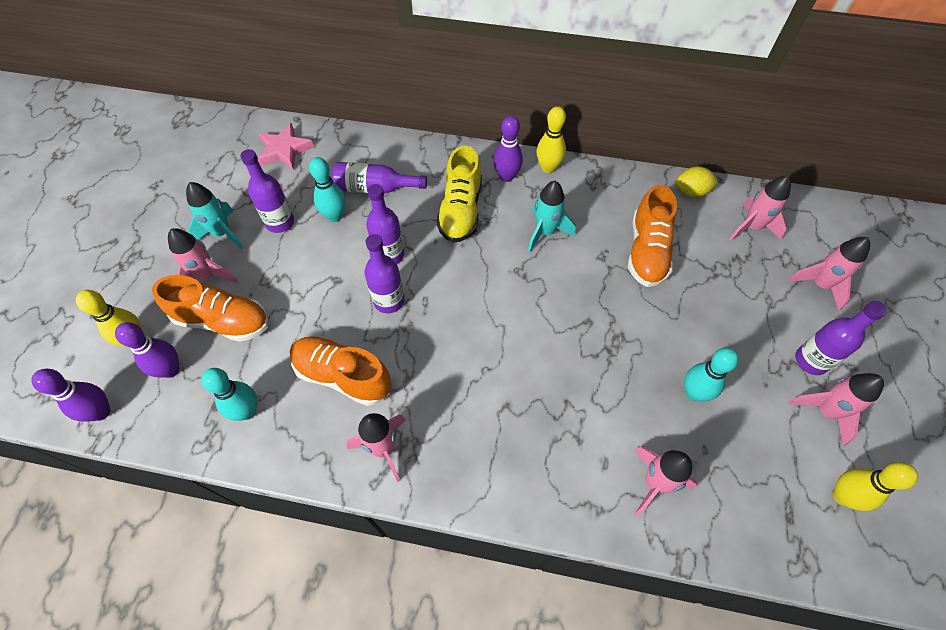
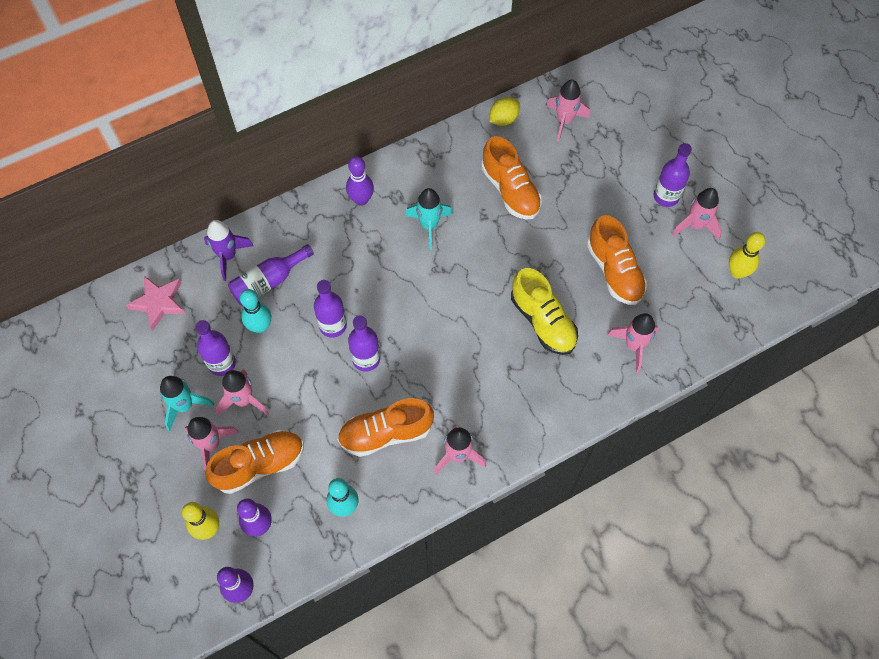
camera: 40 degrees left, 5 degrees up
yellow shoe [437,146,482,243] -> yellow shoe moved to [511,268,578,355]
yellow bowling pin [536,106,566,173] -> none
turquoise bowling pin [684,347,739,401] -> orange shoe [587,215,647,305]
pink rocket [788,237,870,311] -> pink rocket moved to [216,370,269,416]
none -> purple rocket [204,220,254,281]

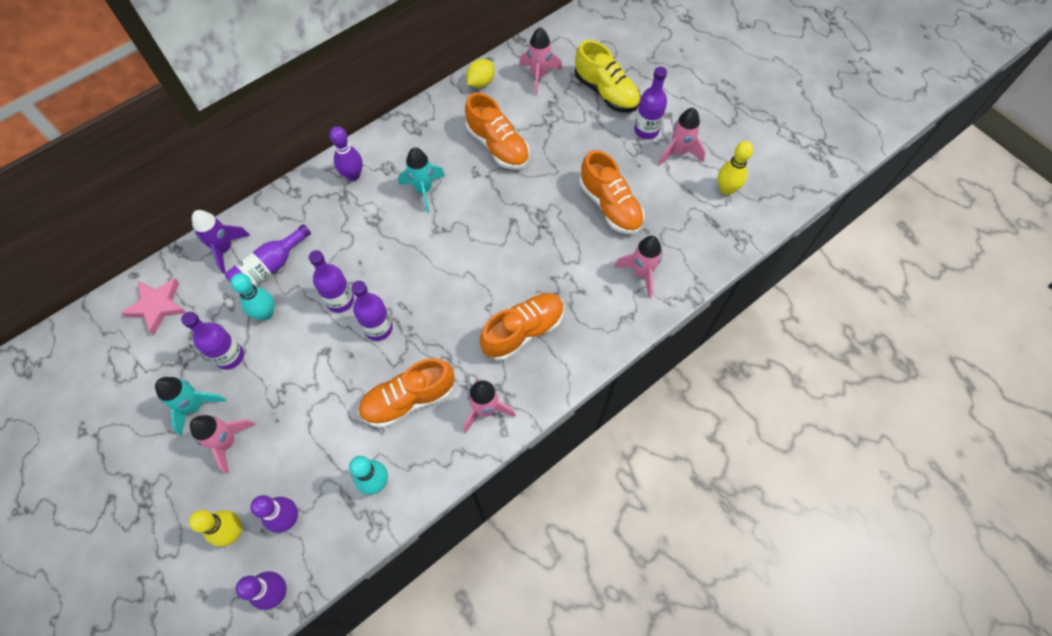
camera: 10 degrees left, 0 degrees up
orange shoe [205,430,304,494] -> orange shoe moved to [480,293,564,361]
pink rocket [216,370,269,416] -> none
yellow shoe [511,268,578,355] -> yellow shoe moved to [575,40,640,113]

